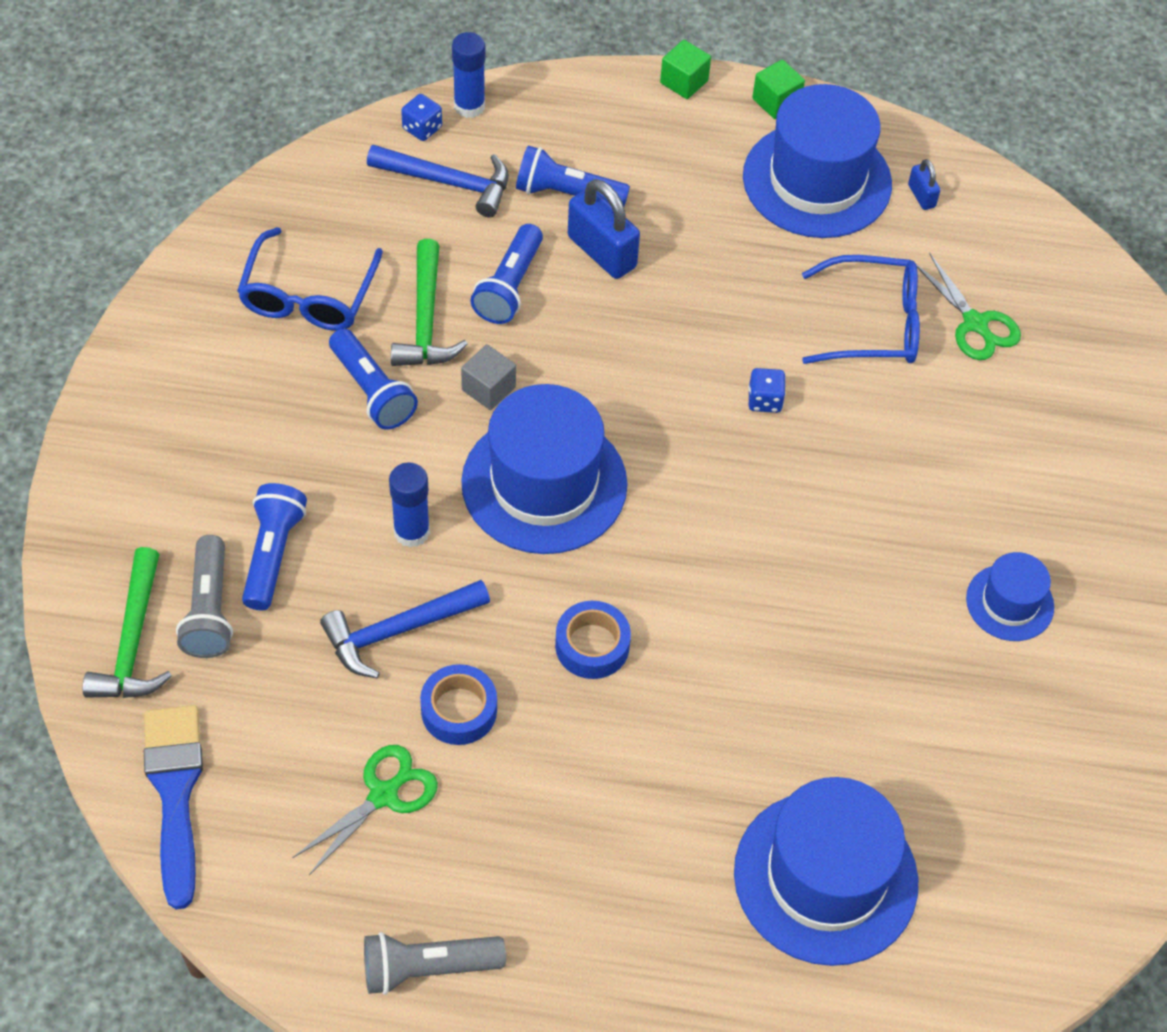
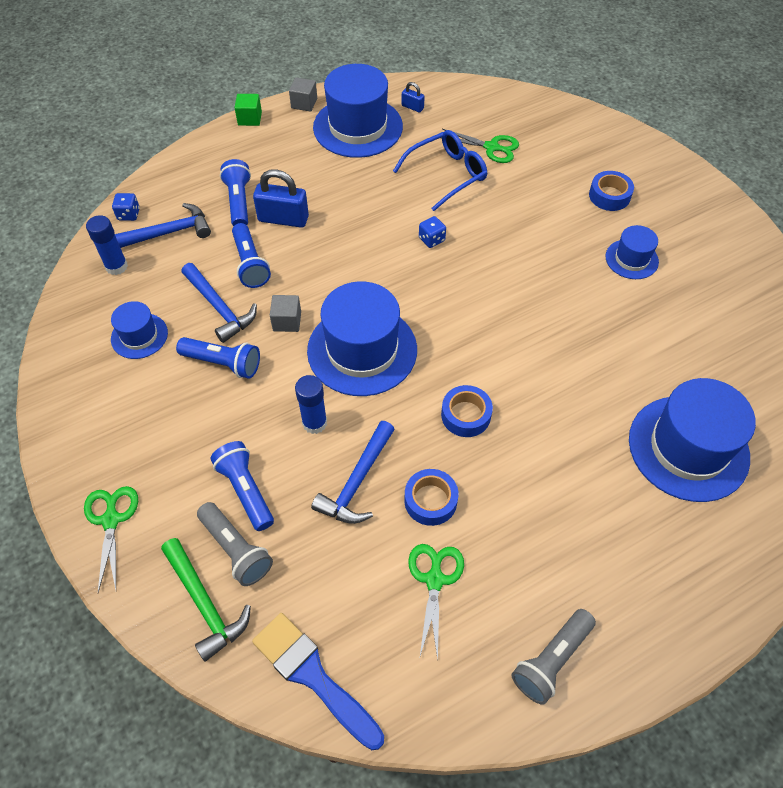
camera: 35 degrees left, 0 degrees up
blue glasses [237,227,383,331] -> blue hat [111,301,168,359]
green hammer [391,239,468,366] -> blue hammer [182,263,257,343]
blue glue stick [452,32,485,118] -> blue glue stick moved to [86,215,128,275]
blue flashlight [516,145,630,206] -> blue flashlight turned 105 degrees clockwise [220,159,251,226]
green cube [752,59,805,119] -> grey cube [289,77,317,112]
none -> green scissors [84,486,138,593]
none -> blue tape [589,171,634,211]

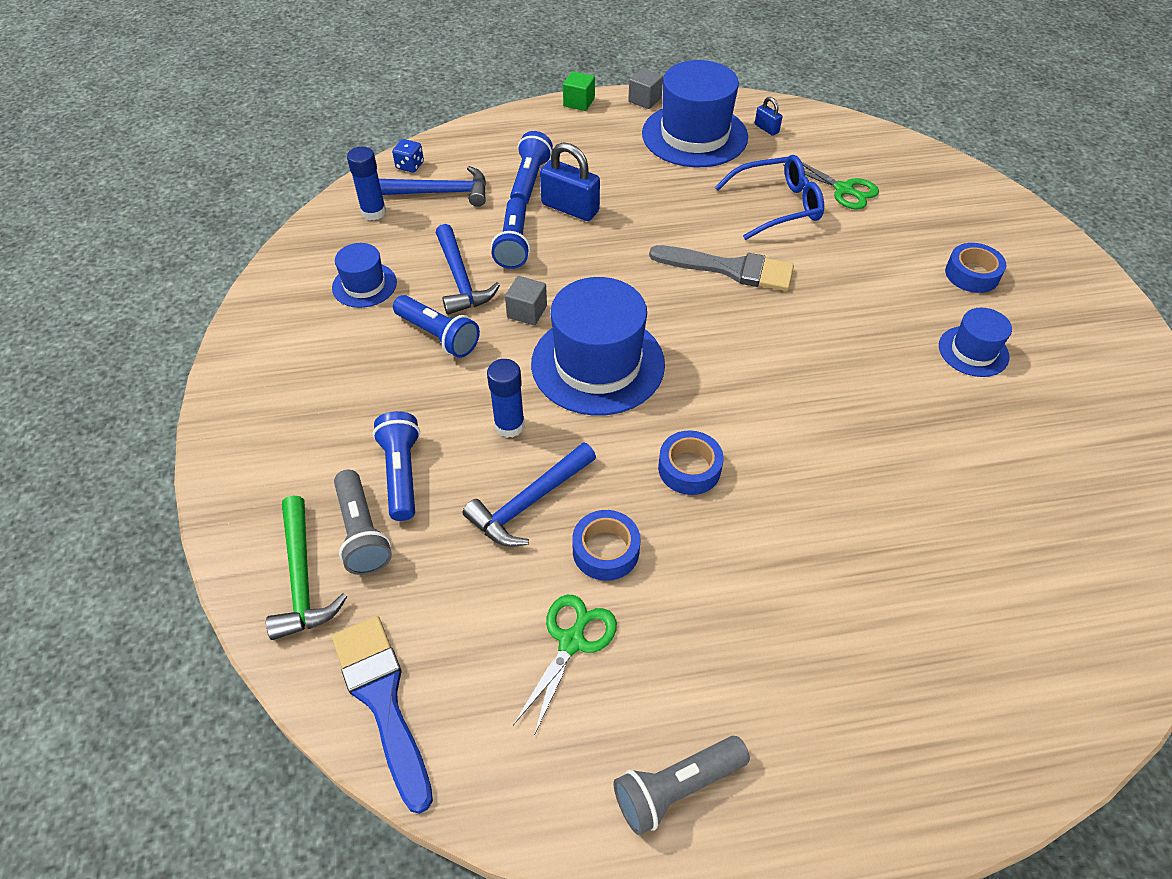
camera: 20 degrees right, 5 degrees down
green scissors [84,486,138,593] -> none
blue dice [419,216,446,248] -> grey brush [649,245,794,291]
blue hat [629,378,756,502] -> none

